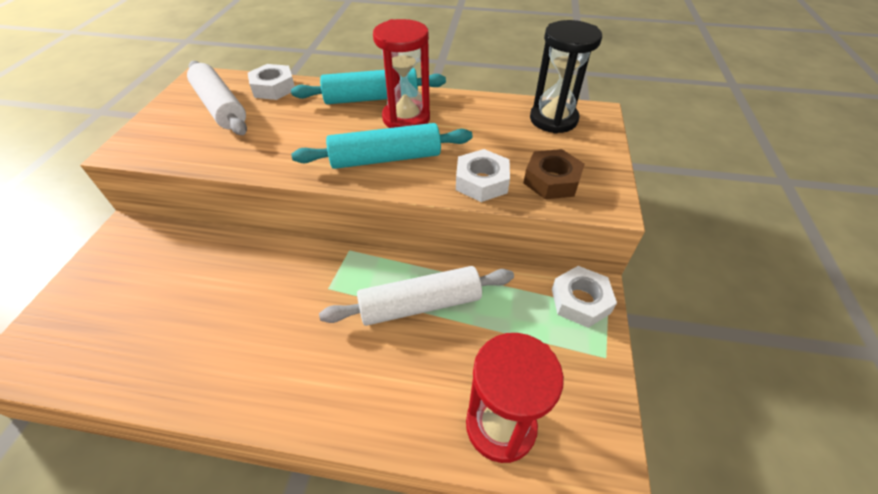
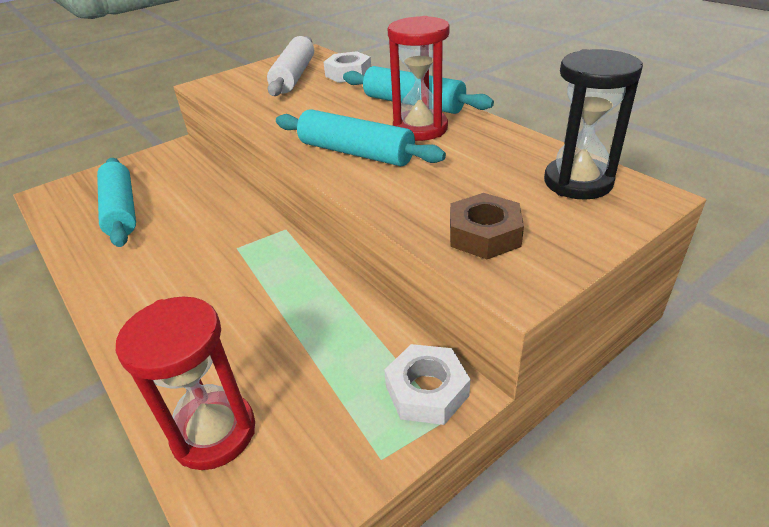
camera: 45 degrees right, 10 degrees down
white rolling pin [319,266,514,326] -> none
white nut [456,149,510,202] -> none
none -> turquoise rolling pin [97,158,136,247]

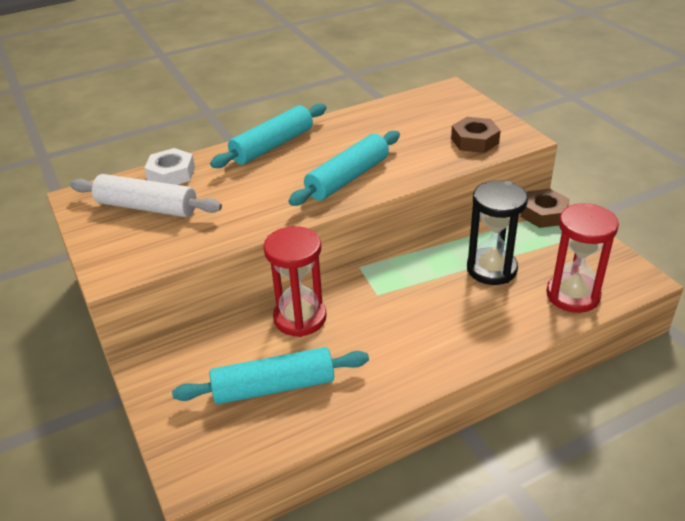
camera: 80 degrees left, 0 degrees up
white nut [384,344,470,425] -> brown nut [521,189,569,228]
red hourglass [388,16,450,141] -> red hourglass moved to [263,226,327,337]
black hourglass [544,49,643,200] -> black hourglass moved to [467,180,528,285]

